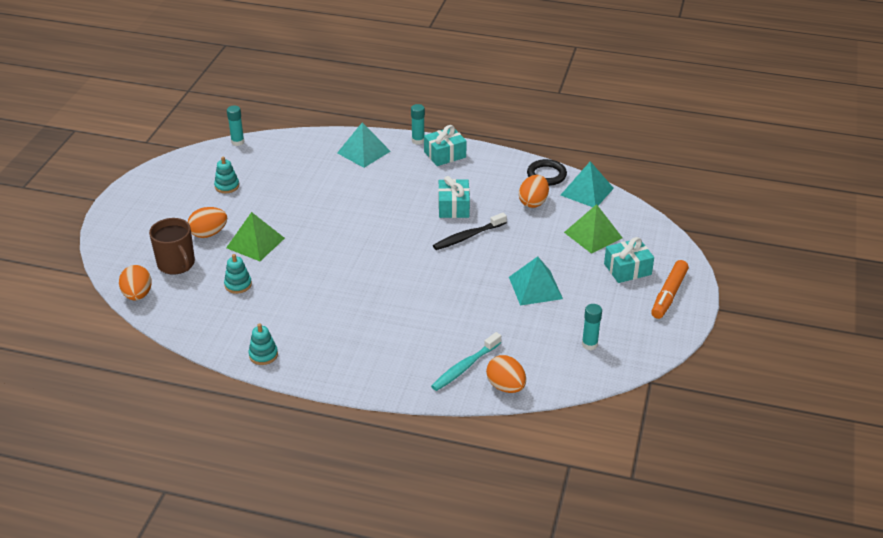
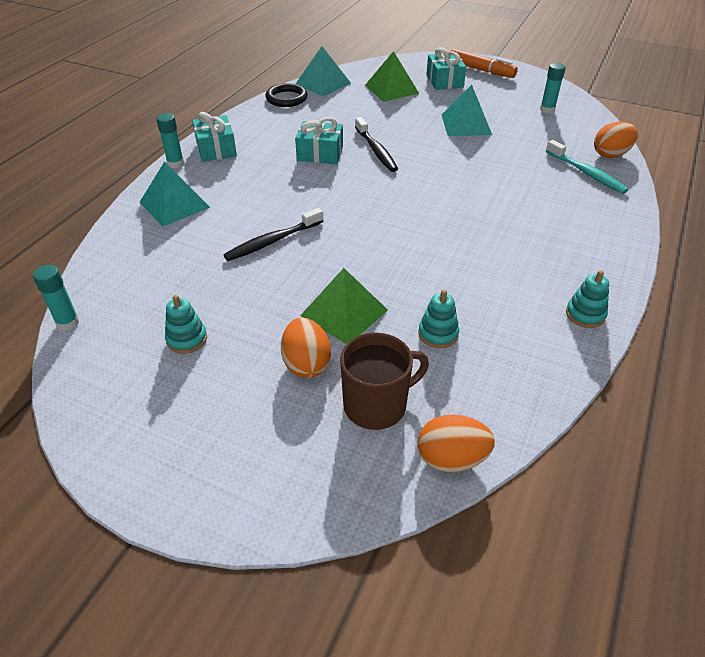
camera: 80 degrees left, 5 degrees up
orange egg [519,175,549,208] -> none
none -> black toothbrush [224,208,324,261]

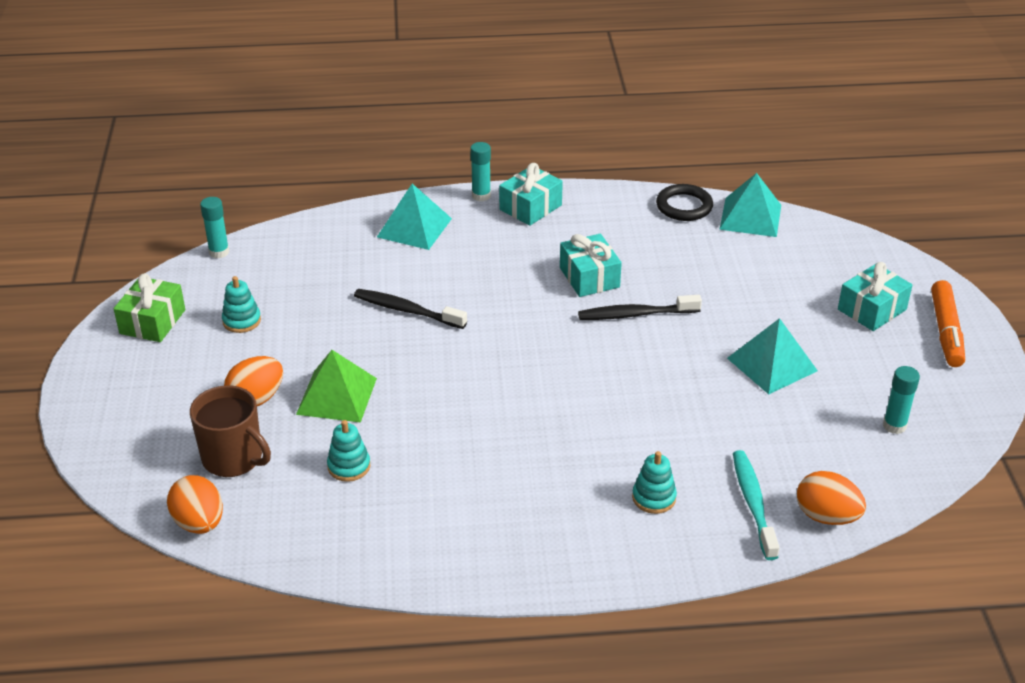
camera: 60 degrees right, 5 degrees down
black toothbrush [355,117,398,172] -> black toothbrush turned 45 degrees clockwise [578,295,702,320]
green pyramid [365,51,419,102] -> none
turquoise toothbrush [546,140,629,194] -> turquoise toothbrush turned 150 degrees clockwise [733,450,780,560]
turquoise stacking toy [566,270,609,328] -> turquoise stacking toy moved to [632,451,677,514]
none -> green gift [114,274,185,342]

